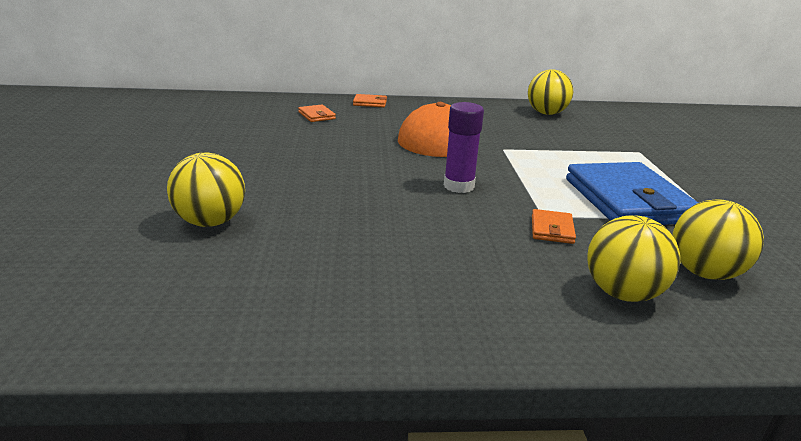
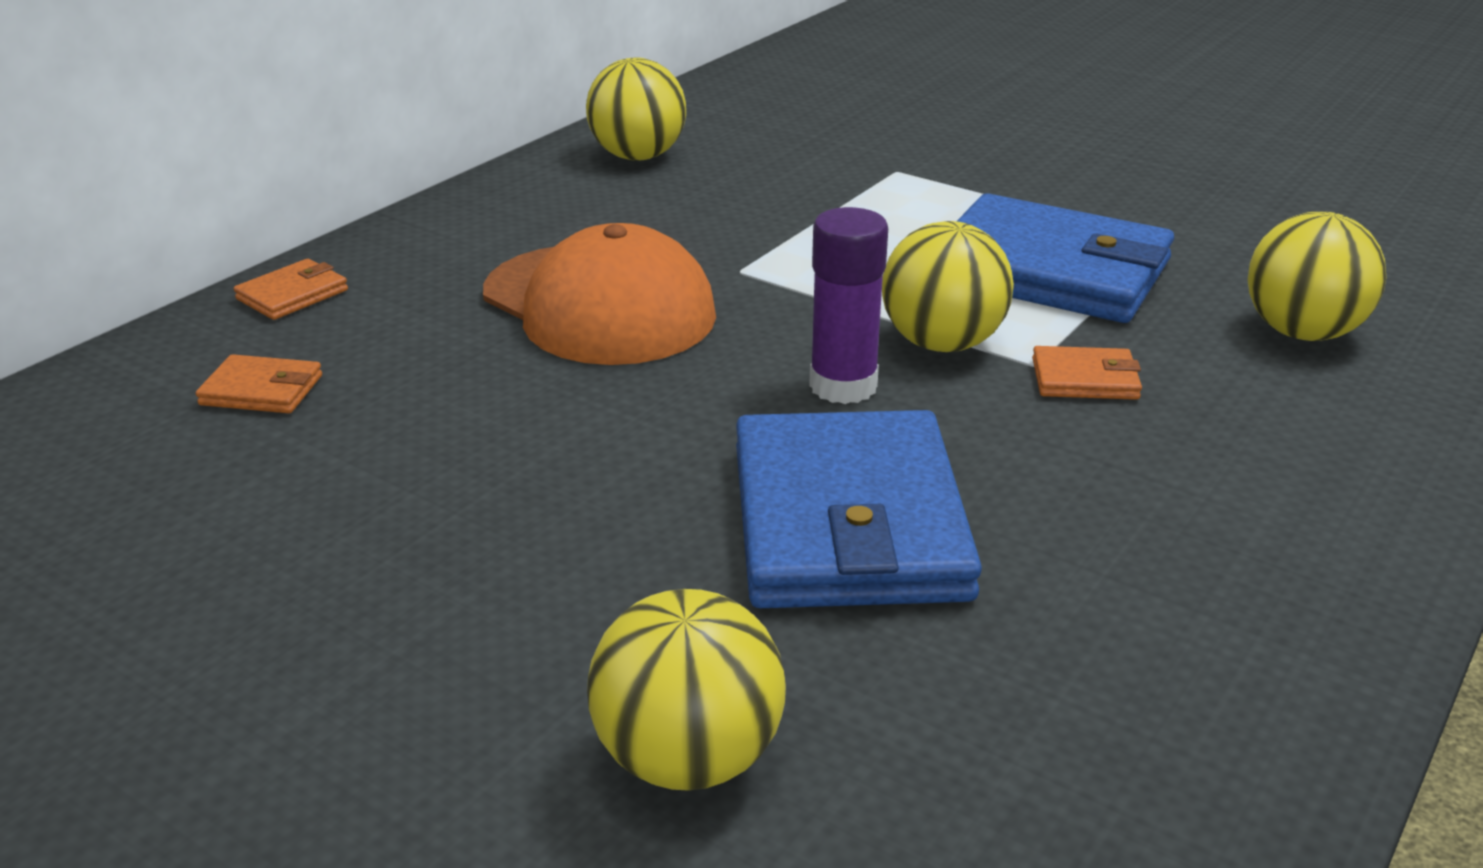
camera: 50 degrees left, 5 degrees up
orange wallet [532,209,576,244] -> orange wallet turned 45 degrees counterclockwise [1032,346,1142,400]
yellow ball [587,215,680,302] -> yellow ball moved to [882,221,1014,352]
none -> blue wallet [736,410,982,608]

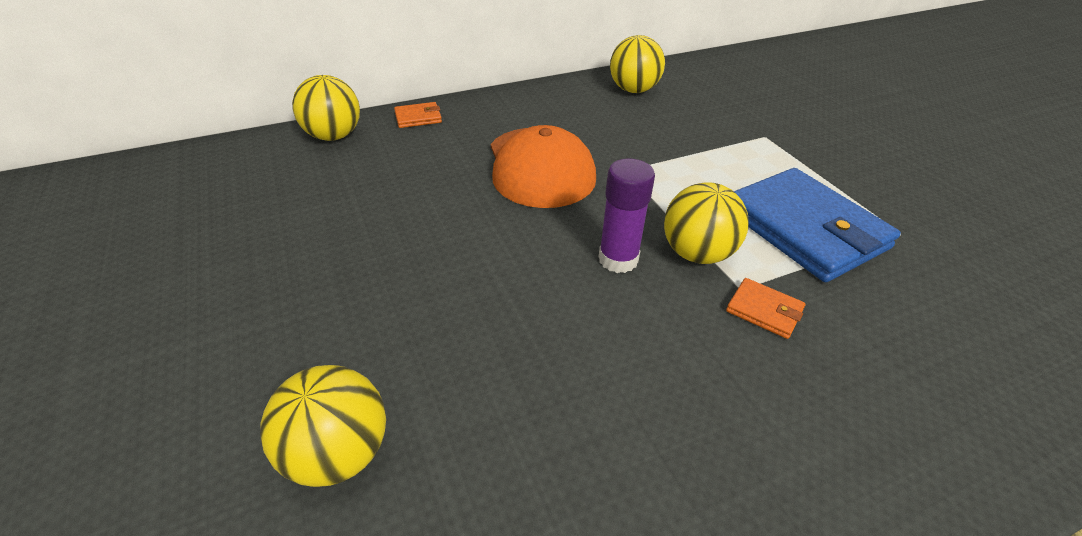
camera: 30 degrees right, 10 degrees up
orange wallet [195,354,322,413] -> none
blue wallet [736,410,982,608] -> none
yellow ball [1248,212,1386,341] -> yellow ball moved to [292,75,360,141]

